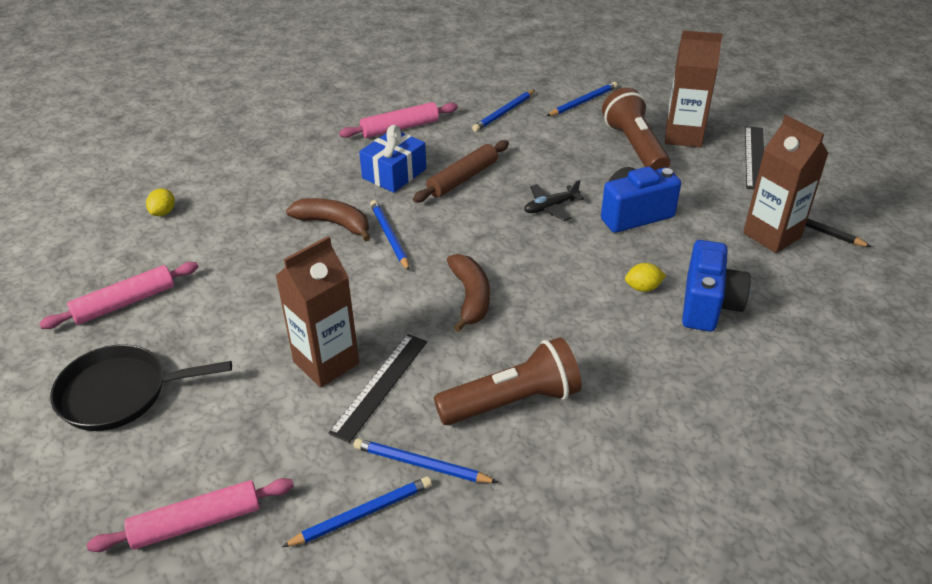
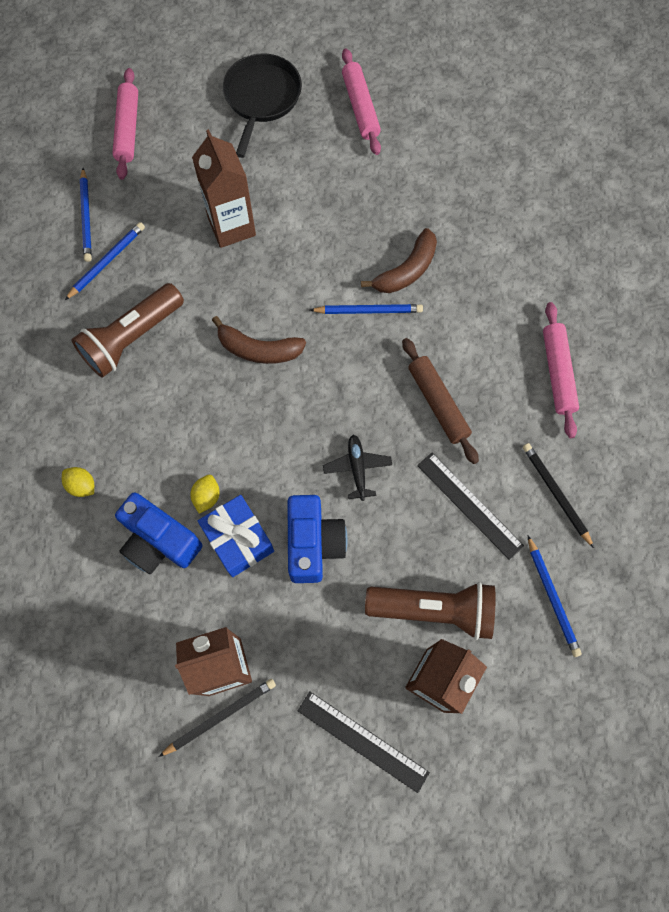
camera: 110 degrees right, 30 degrees up
yellow lemon [146,188,175,216] -> yellow lemon moved to [62,467,94,497]
black ruler [329,334,427,443] -> black ruler moved to [417,453,524,560]
blue gift [359,125,426,193] -> blue gift moved to [198,495,274,577]
brown flashlight [434,337,582,425] -> brown flashlight turned 45 degrees clockwise [71,283,184,377]
blue pencil [472,90,535,132] -> black pencil [523,443,594,548]

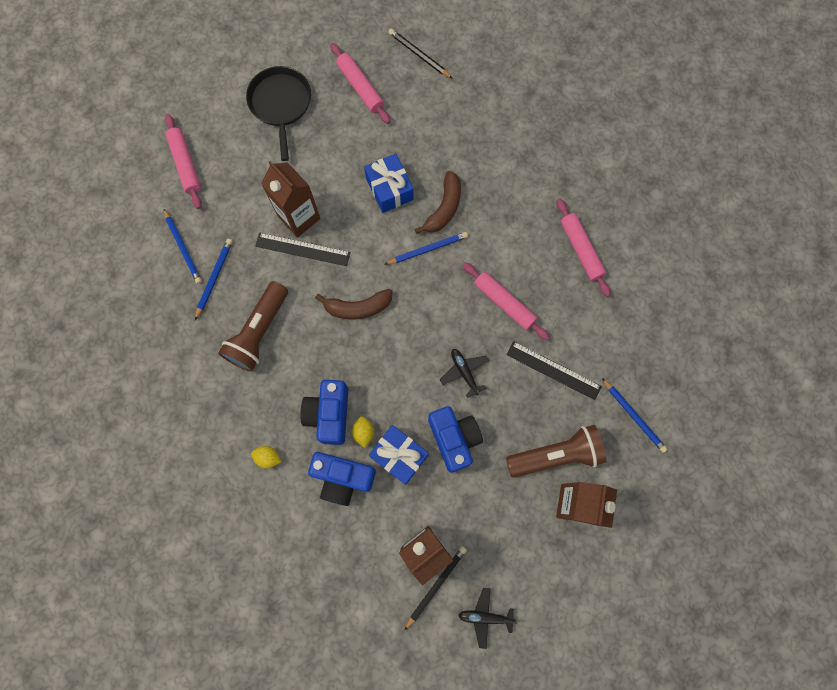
camera: 20 degrees left, 5 degrees up
black ruler [298,692,430,793] -> black ruler moved to [255,232,350,266]
brown rolling pin [402,338,479,464] -> pink rolling pin [462,262,550,340]
black pencil [523,443,594,548] -> black pencil moved to [388,29,453,79]
none -> blue camera [300,380,348,445]
none -> blue gift [364,153,414,213]
none -> black plane [458,588,517,649]

